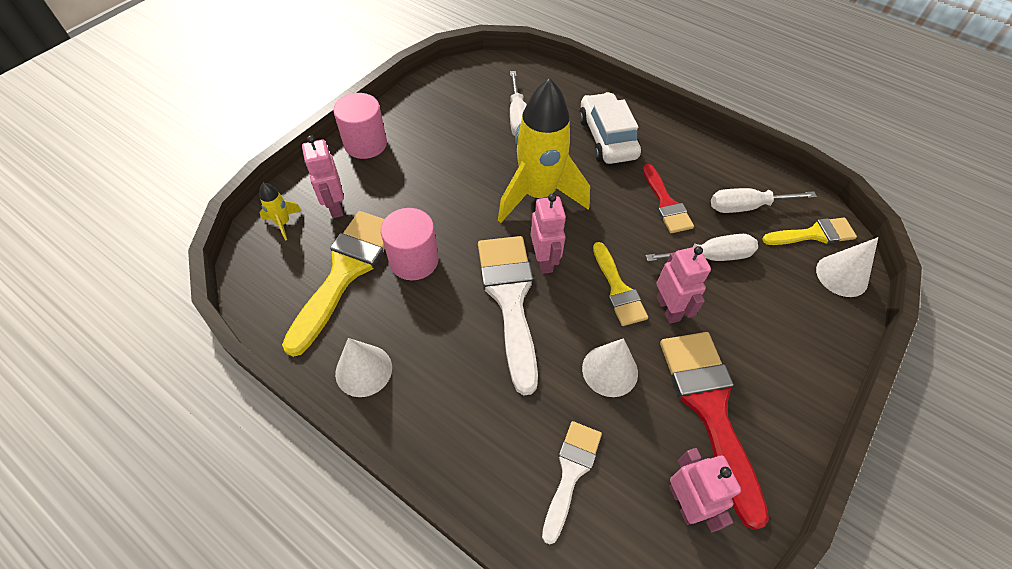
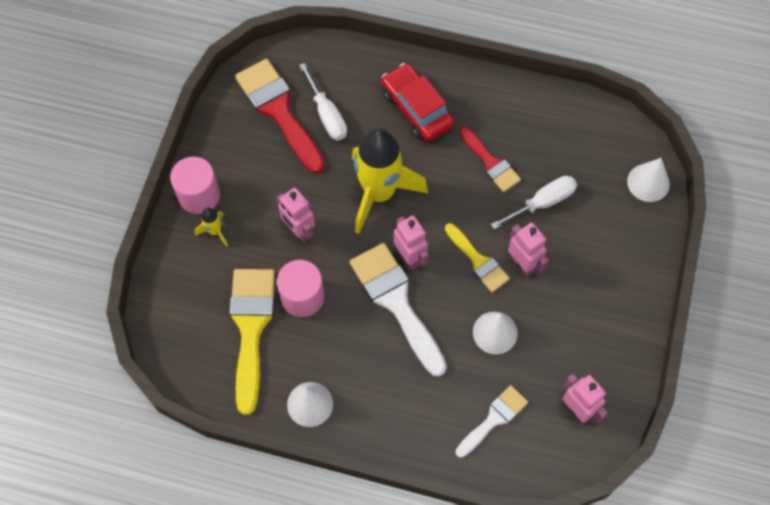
camera: 20 degrees left, 10 degrees up
yellow rocket [260,183,302,241] -> yellow rocket moved to [195,208,228,247]
pink robot [302,135,344,218] -> pink robot moved to [277,188,315,242]
white brush [542,421,602,545] -> white brush turned 45 degrees clockwise [456,385,528,458]
white car [579,92,641,164] -> red car [381,63,454,142]
red brush [660,332,769,530] -> red brush moved to [235,59,325,174]
white screwdriver [711,188,817,213] -> none
yellow brush [762,218,857,245] -> none

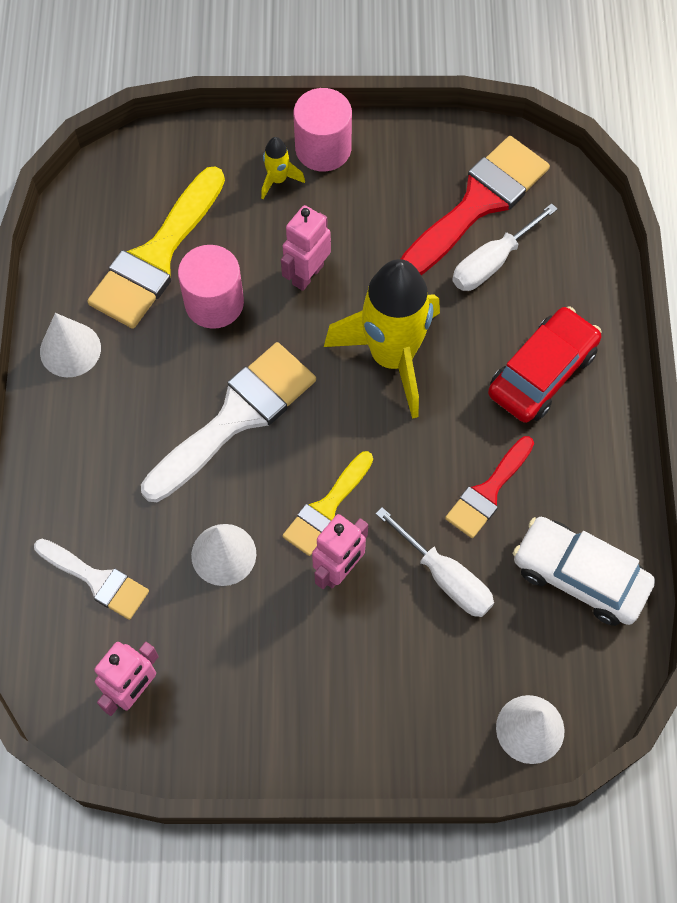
camera: 75 degrees right, 0 degrees up
yellow brush [229,269,275,415] -> yellow brush turned 135 degrees clockwise [87,166,225,329]
pink robot [394,215,429,270] -> none
none -> white car [513,517,655,626]

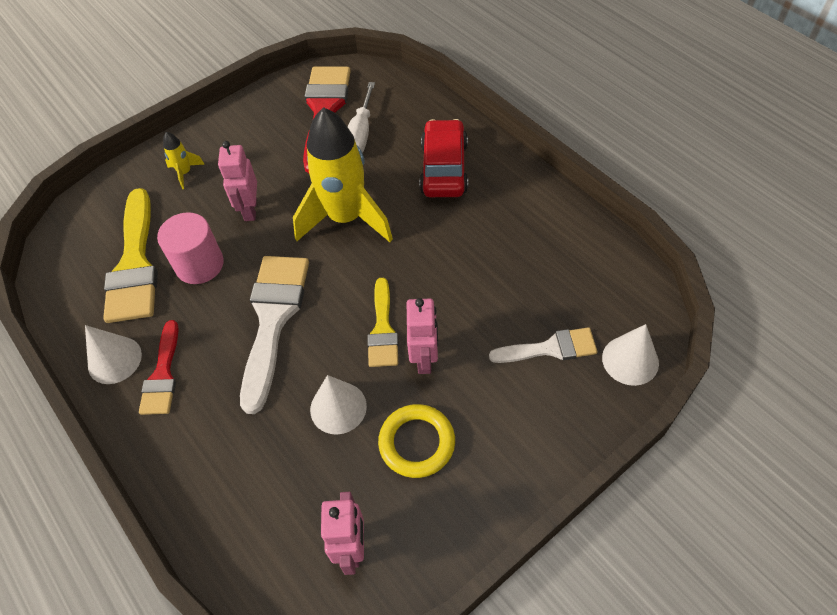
camera: 35 degrees left, 10 degrees down
white brush [34,539,149,620] -> white brush moved to [489,327,598,363]
pink cylinder [293,88,352,172] -> none
white screwdriver [376,507,494,617] -> none
red brush [445,436,534,538] -> red brush moved to [139,320,179,415]
white car [513,517,655,626] -> none
none -> yellow ring [378,404,455,478]

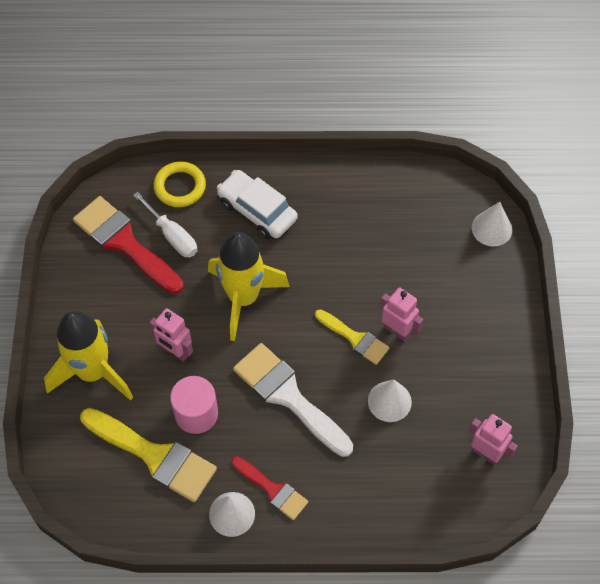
camera: 55 degrees left, 5 degrees up
yellow rocket [163,132,205,189] -> yellow rocket [44,311,133,401], size x2.44
yellow ring [378,404,455,478] -> yellow ring moved to [154,162,206,207]
red car [419,119,468,197] -> white car [217,170,298,239]
white brush [489,327,598,363] -> none

